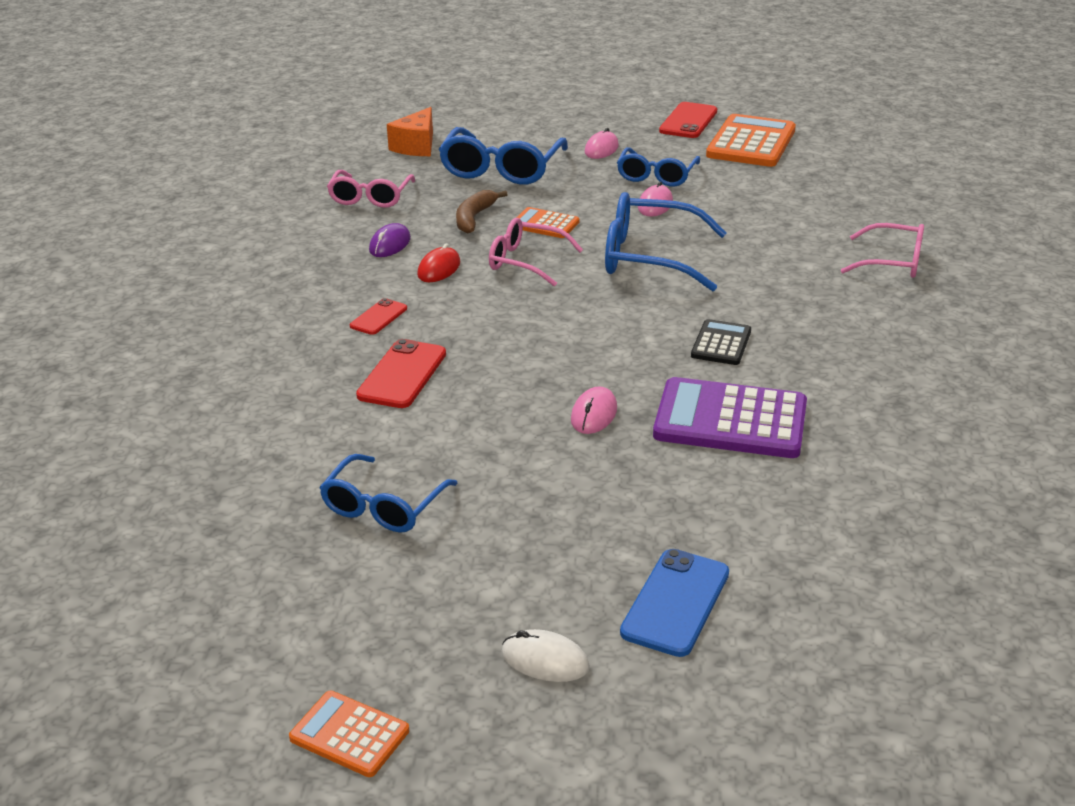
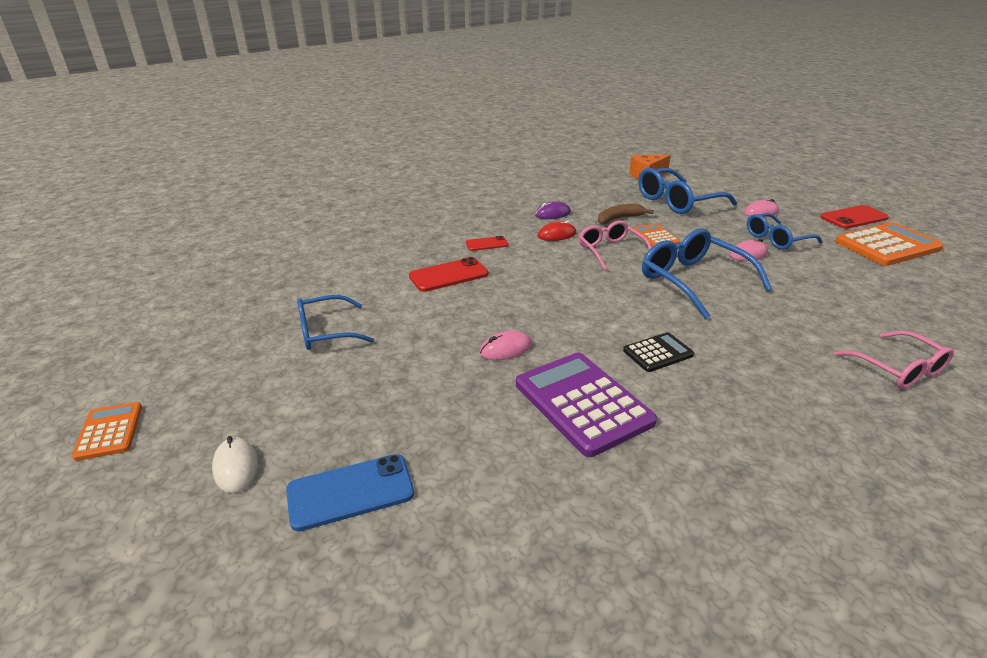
camera: 45 degrees right, 0 degrees up
pink glasses [327,170,415,208] -> none

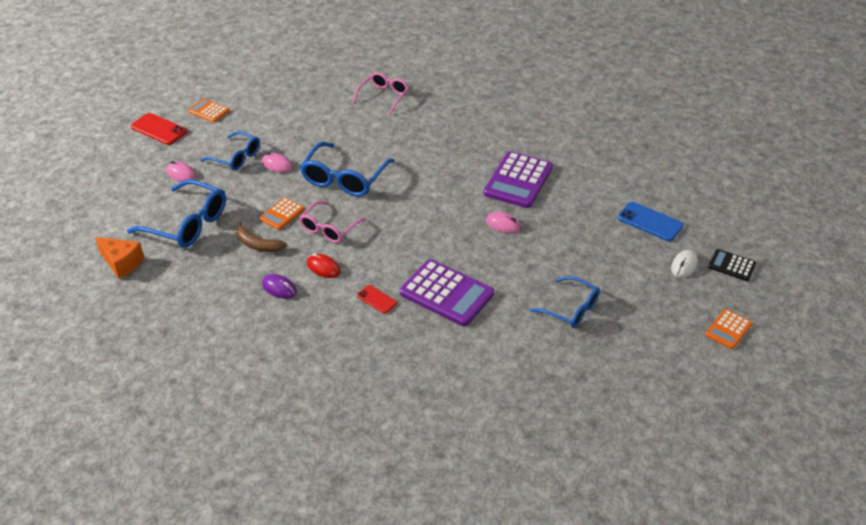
camera: 125 degrees left, 10 degrees up
red phone [409,257,488,292] -> purple calculator [400,259,494,326]
black calculator [623,332,694,372] -> black calculator moved to [708,249,756,281]
orange calculator [835,222,944,266] -> orange calculator [188,99,230,123], size x0.53

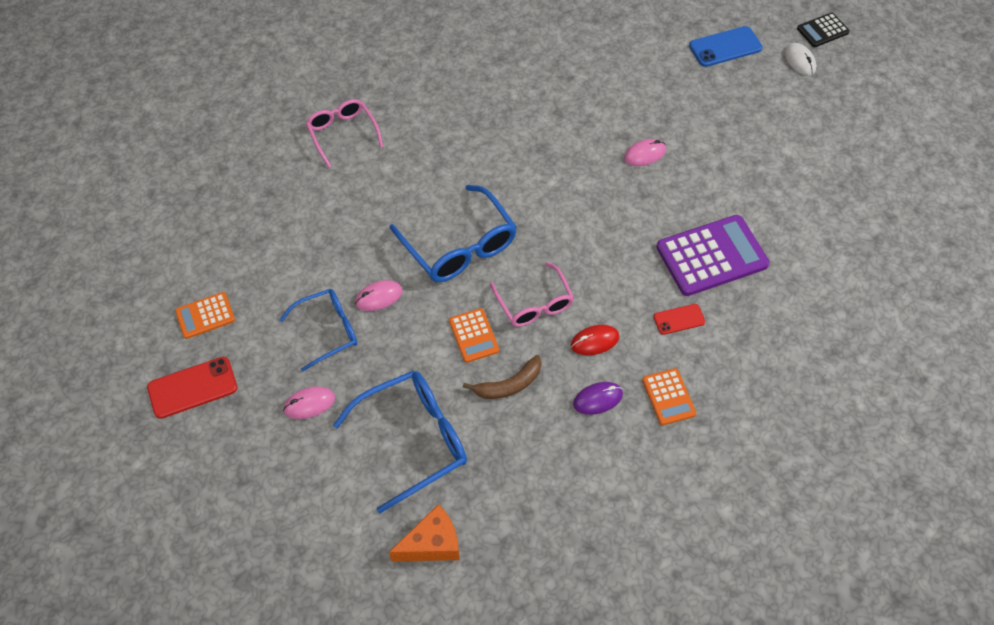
camera: 55 degrees left, 15 degrees up
purple calculator [484,151,553,208] -> none
blue glasses [530,276,600,328] -> none
orange calculator [705,309,752,349] -> orange calculator moved to [642,368,696,425]

